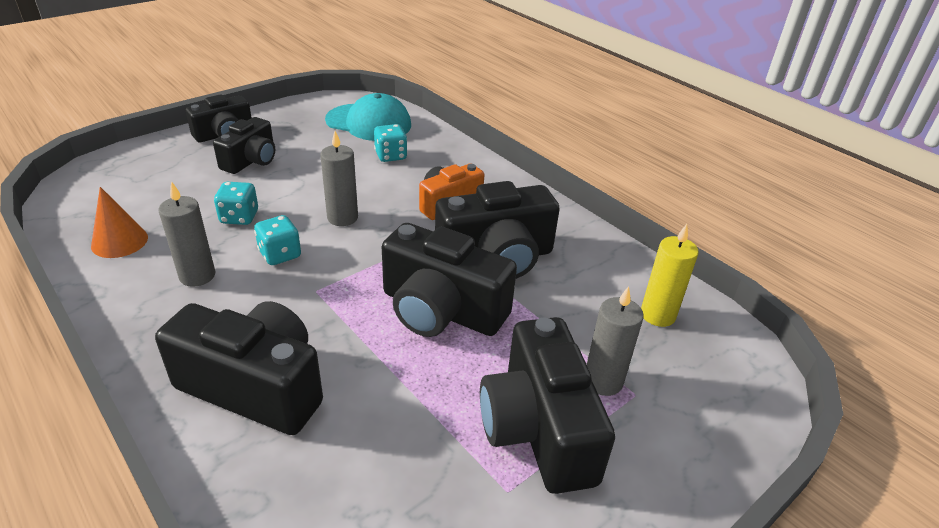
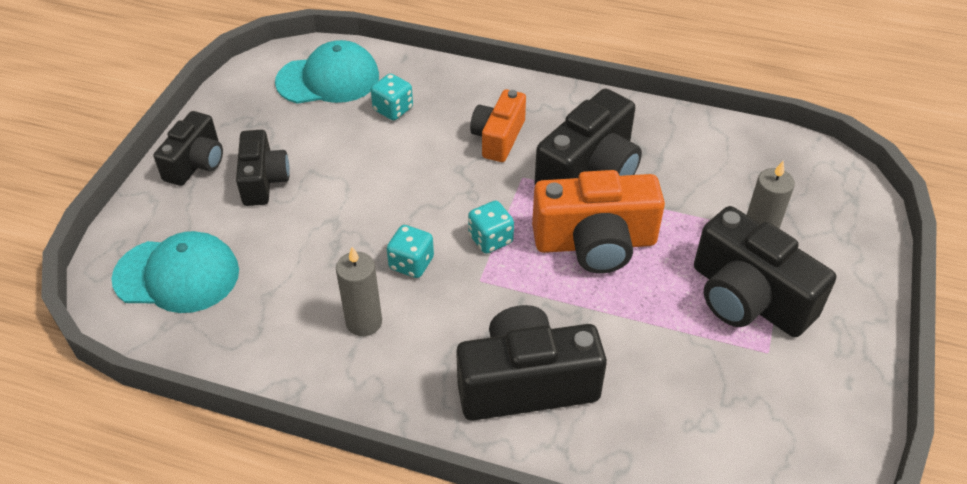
camera: 30 degrees left, 10 degrees up
orange cone [91,187,148,258] -> none
turquoise dice [214,182,258,225] -> turquoise dice moved to [468,201,514,254]
grey candle [320,131,358,226] -> none
black camera [382,223,517,337] -> orange camera [532,170,665,274]
yellow candle [641,224,699,327] -> none
none -> turquoise cap [111,231,239,313]

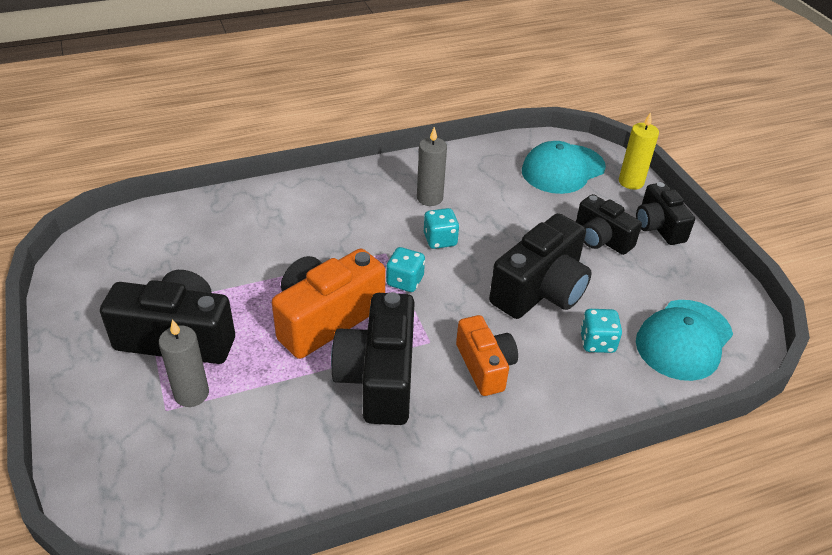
camera: 140 degrees right, 5 degrees down
black camera [456,305,607,421] -> black camera moved to [489,213,592,319]
none -> yellow candle [619,112,659,190]

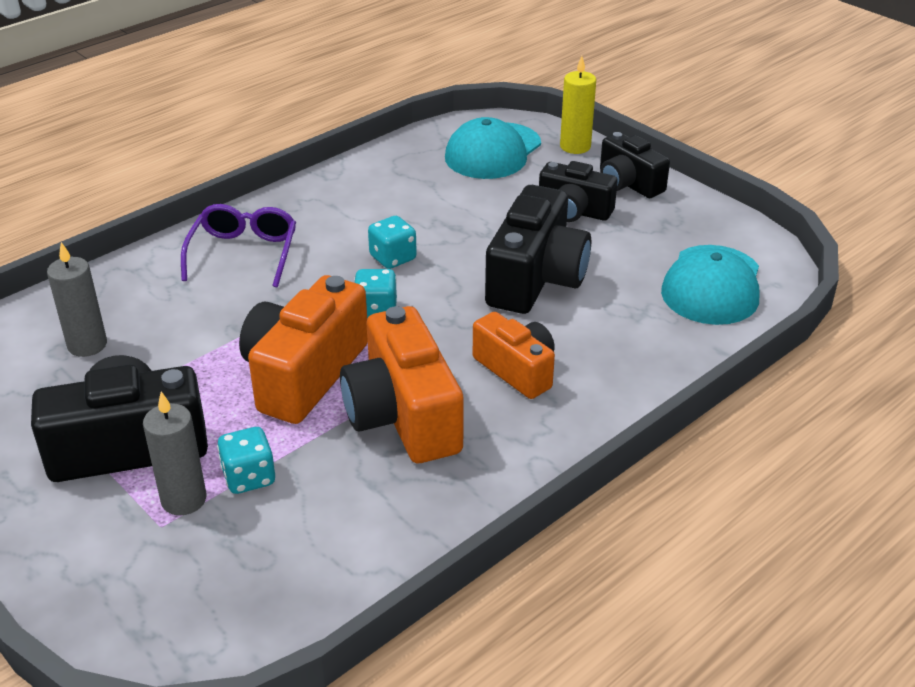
camera: 20 degrees left, 5 degrees down
black camera [331,292,415,425] -> orange camera [340,306,464,463]
grey candle [417,127,447,206] -> grey candle moved to [47,242,107,357]
turquoise dice [580,309,622,353] -> turquoise dice moved to [217,427,275,494]
none -> purple glasses [181,204,296,287]

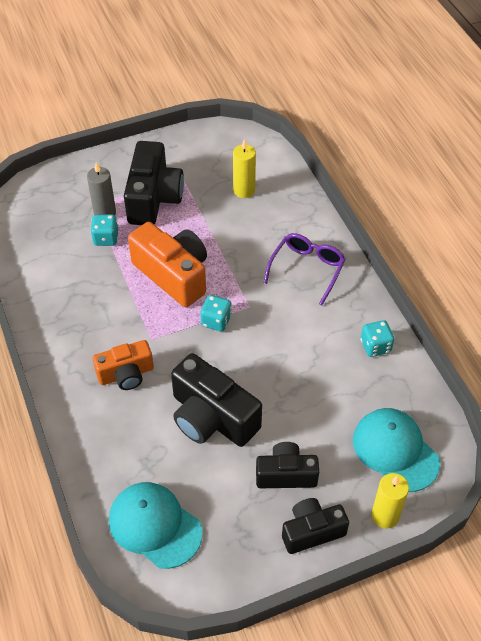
camera: 110 degrees right, 15 degrees up
grey candle [47,242,107,357] -> yellow candle [233,139,256,198]
purple glasses [181,204,296,287] -> purple glasses turned 90 degrees counterclockwise [264,233,346,306]
orange camera [340,306,464,463] -> none
turquoise dice [368,216,417,269] -> turquoise dice moved to [361,320,394,357]
black camera [539,161,618,222] -> black camera turned 45 degrees clockwise [256,442,319,488]

